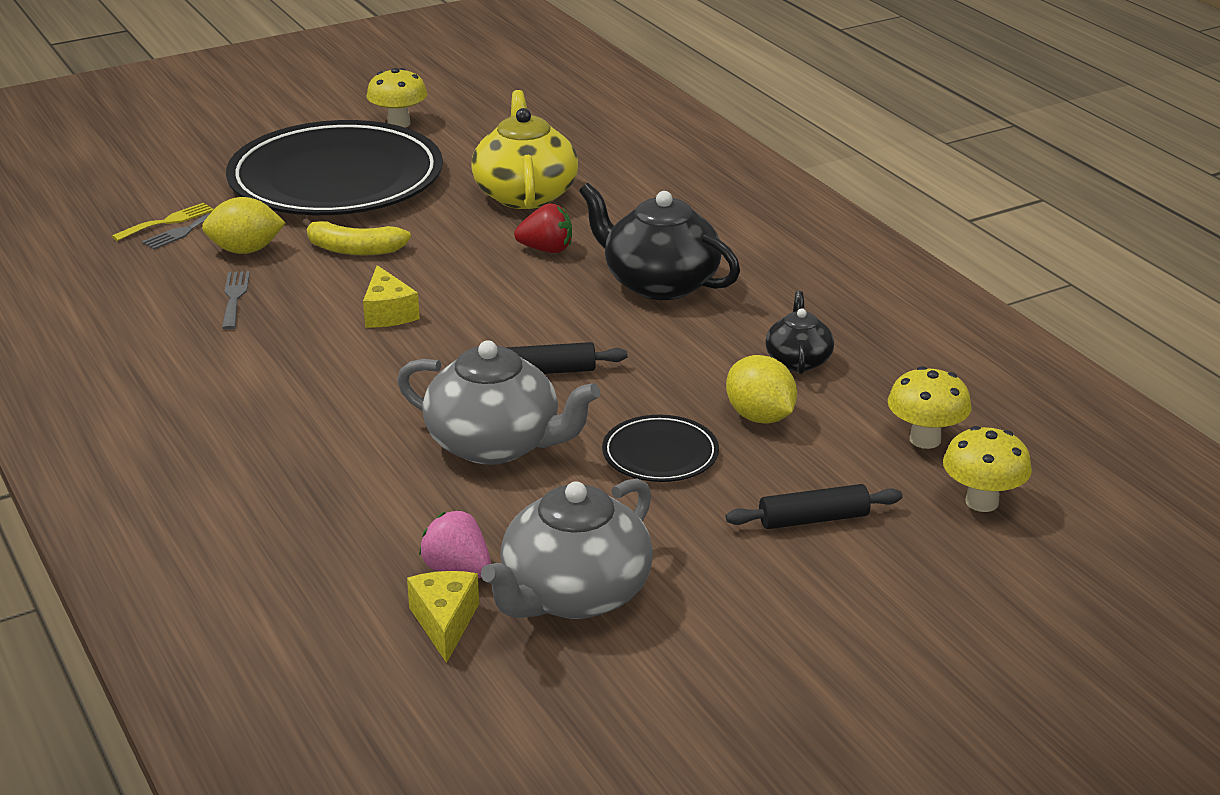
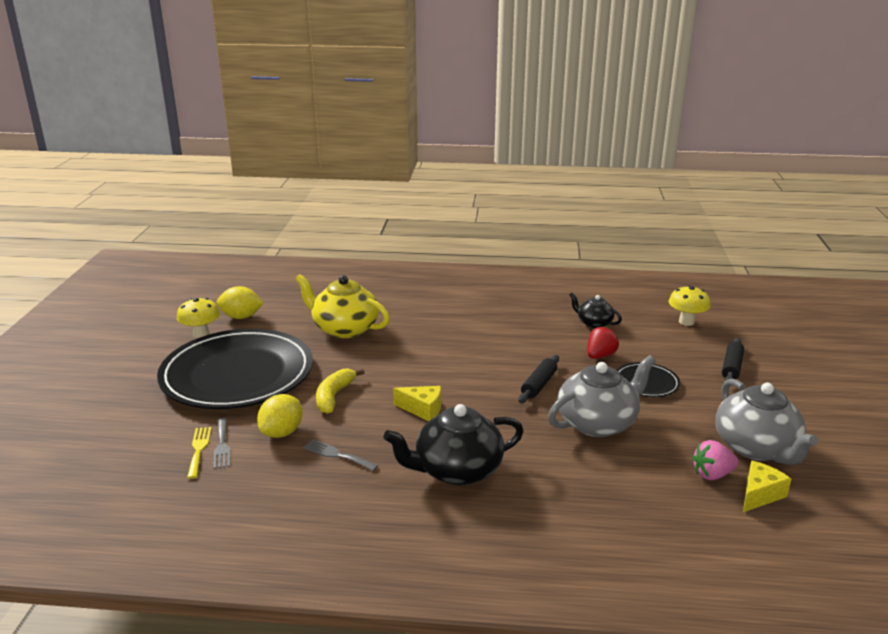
camera: 55 degrees left, 5 degrees down
yellow banana [302,218,411,256] -> yellow banana turned 150 degrees clockwise [316,369,365,414]
yellow cheese [407,571,479,663] -> yellow cheese turned 105 degrees clockwise [743,460,791,512]
red strawberry [514,203,572,253] -> red strawberry moved to [587,326,619,359]
black teapot [579,183,740,300] -> black teapot moved to [383,404,524,485]
yellow lemon [726,355,797,424] -> yellow lemon moved to [217,286,264,319]
yellow mushroom [943,426,1032,512] -> none

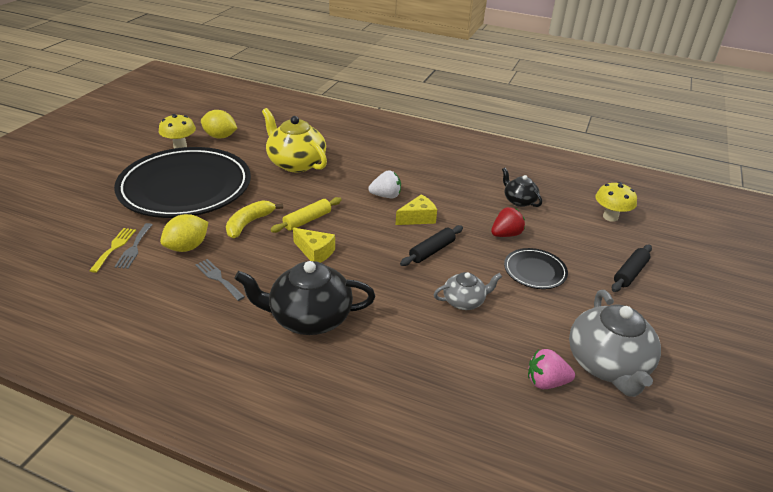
camera: 15 degrees right, 10 degrees up
grey teapot [548,355,656,437] -> grey teapot [433,272,502,310], size x0.55
yellow cheese [743,460,791,512] -> yellow cheese moved to [395,194,437,225]
none -> yellow rolling pin [270,197,342,233]
none -> white strawberry [368,170,401,198]

